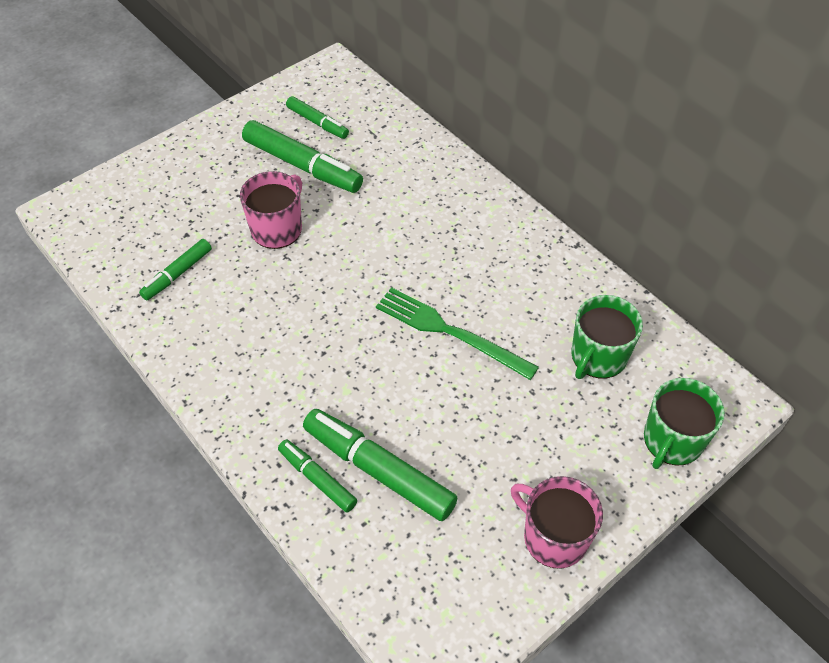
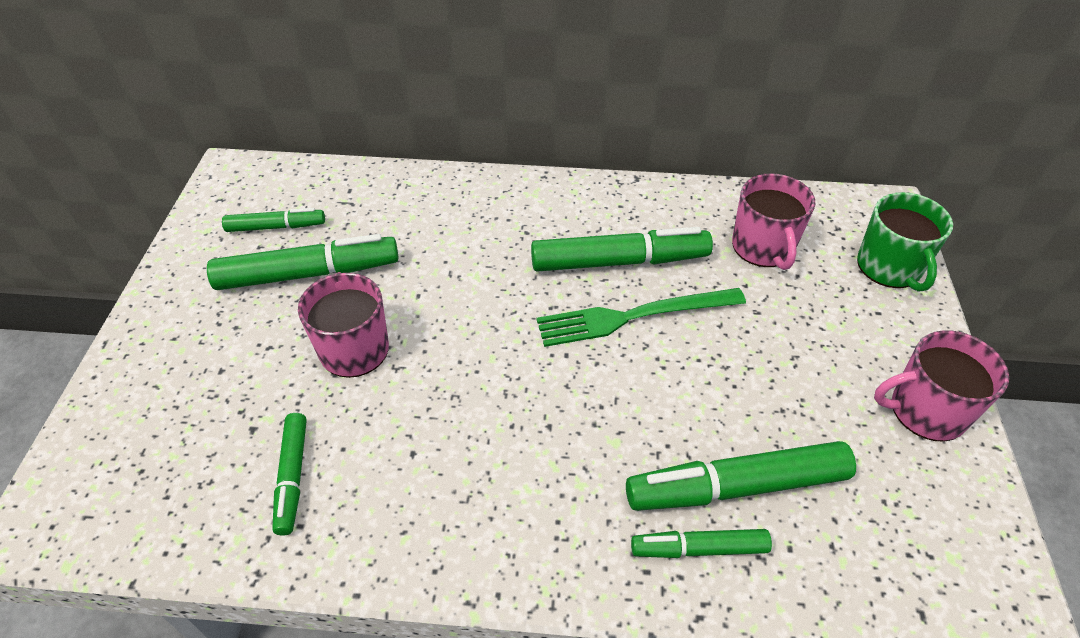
camera: 45 degrees left, 5 degrees down
green mug [571,295,643,379] -> pink mug [732,173,815,270]
none -> green marker [531,227,713,272]

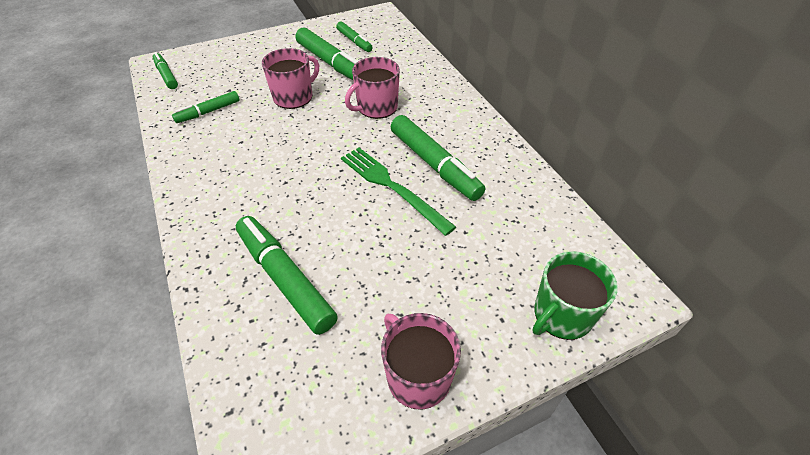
camera: 60 degrees right, 0 degrees up
green marker [631,529,772,558] -> green marker moved to [153,52,178,89]
pink mug [732,173,815,270] -> pink mug moved to [345,57,400,119]

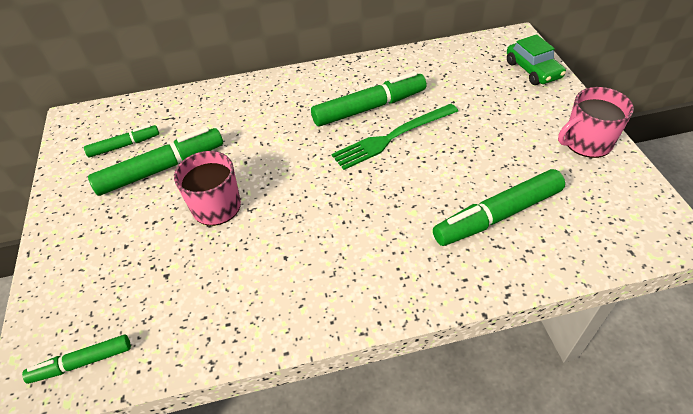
camera: 75 degrees left, 0 degrees up
green marker [172,91,240,123] -> none
pink mug [345,57,400,119] -> none
green mug [532,251,618,340] -> green car [507,34,566,85]

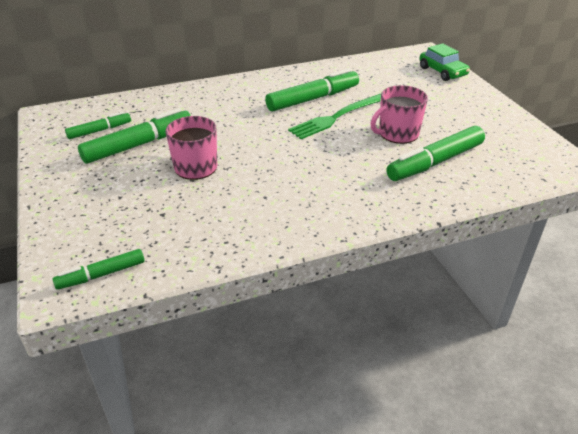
camera: 10 degrees left, 10 degrees down
pink mug [558,87,634,158] -> pink mug moved to [371,85,428,144]

